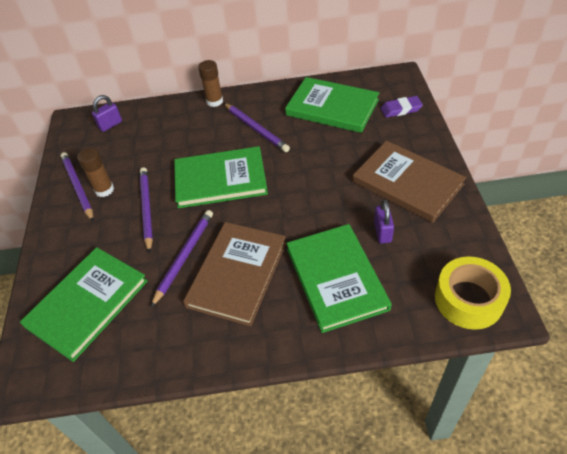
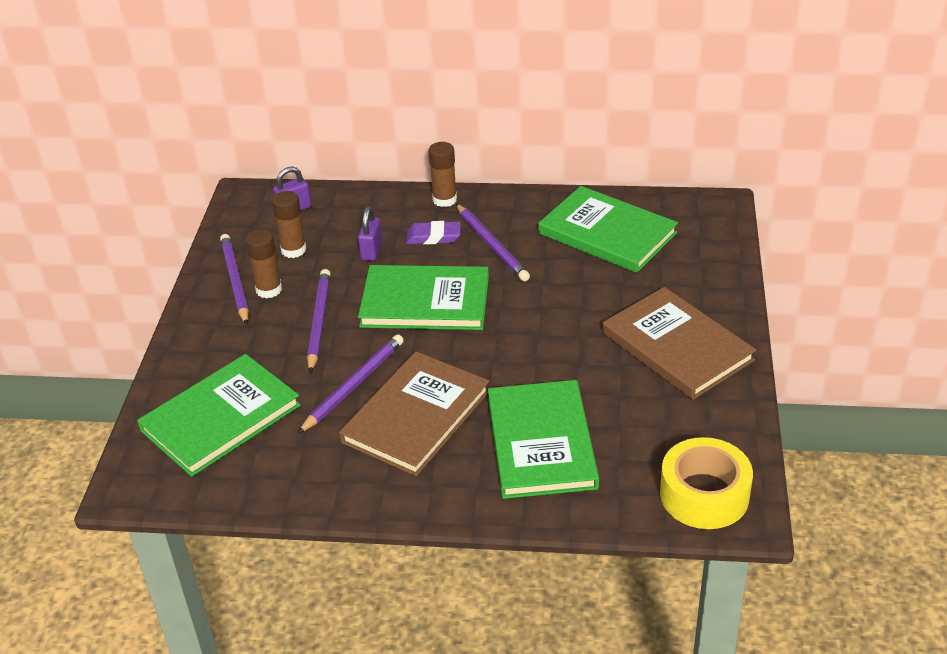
camera: 10 degrees right, 10 degrees down
purple padlock [374,199,394,244] -> purple padlock moved to [358,206,383,261]
purple eraser [380,96,423,118] -> purple eraser moved to [406,221,461,245]
none -> brown glue stick [272,191,306,258]

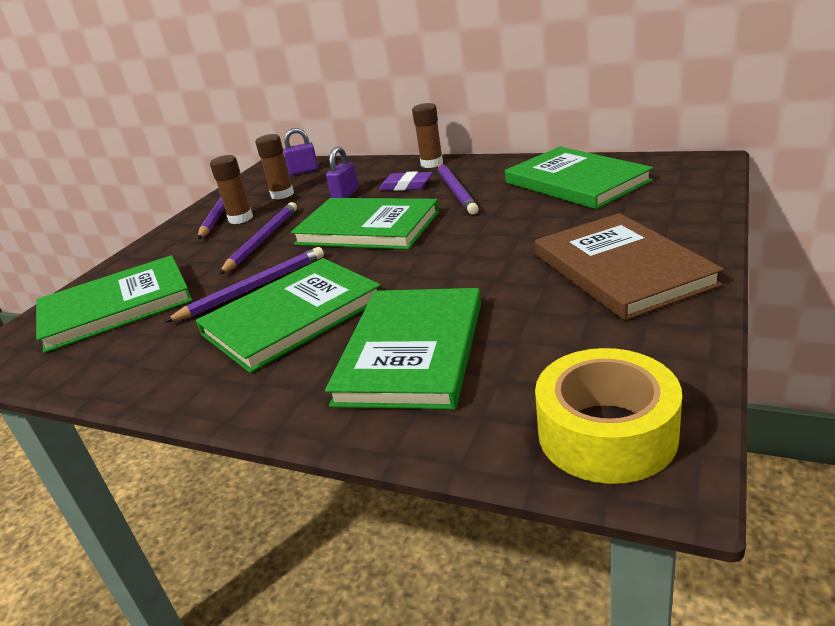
camera: 20 degrees right, 10 degrees down
brown book [339,351,489,476] -> green book [196,258,381,373]

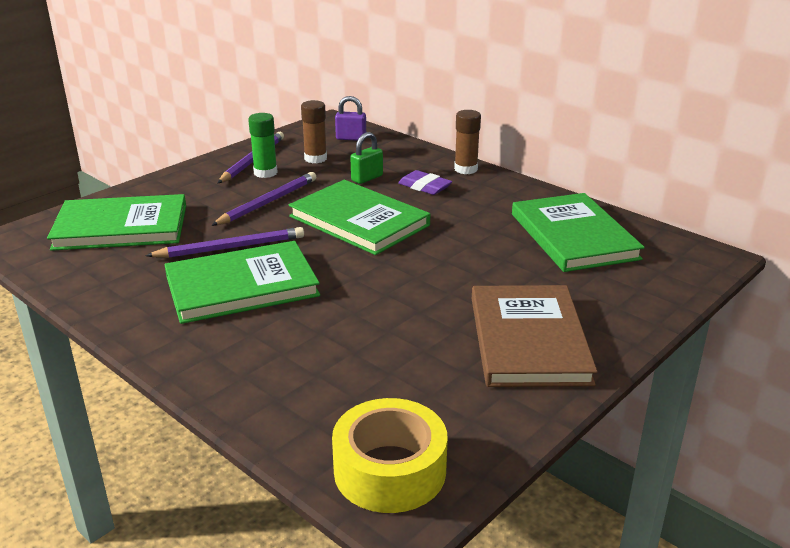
camera: 15 degrees right, 0 degrees up
brown glue stick [210,155,253,224] -> green glue stick [248,113,278,178]
green book [325,288,481,410] -> none
purple padlock [326,146,359,198] -> green padlock [350,132,383,184]
purple pencil [438,163,479,214] -> none

